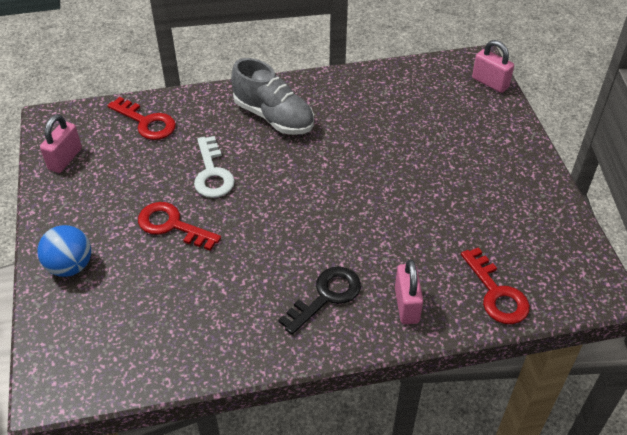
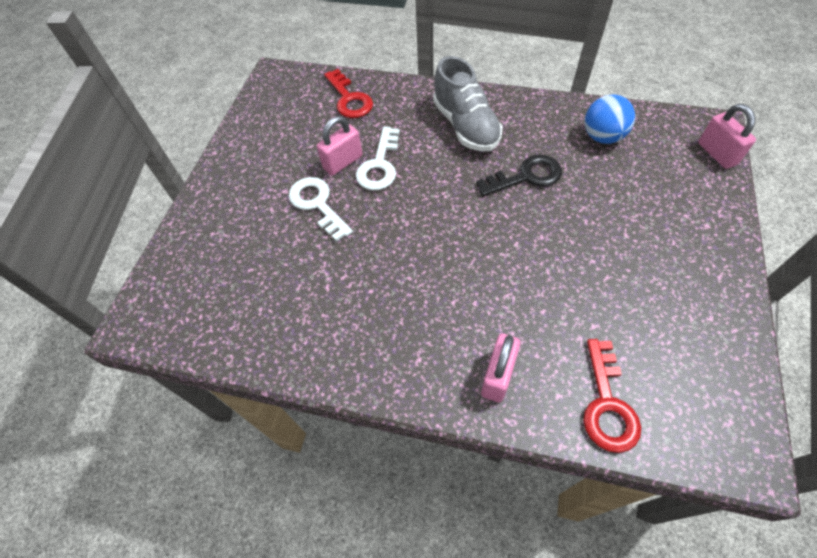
camera: 30 degrees right, 10 degrees up
blue ball [37,225,91,277] -> blue ball moved to [585,94,635,144]
pink padlock [40,114,82,173] -> pink padlock moved to [317,116,362,176]
red key [138,202,221,251] -> white key [289,177,353,242]
black key [278,266,361,335] -> black key moved to [476,154,562,196]

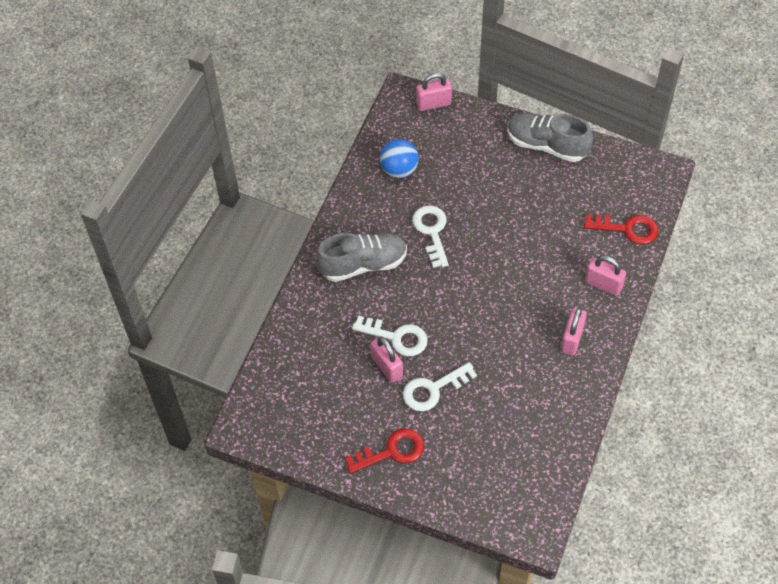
camera: 85 degrees left, 0 degrees up
red key [324,69,373,118] -> red key moved to [345,429,424,474]
black key [476,154,562,196] -> white key [412,205,449,268]
none -> grey shoe [507,113,593,162]
none -> pink padlock [561,308,587,356]

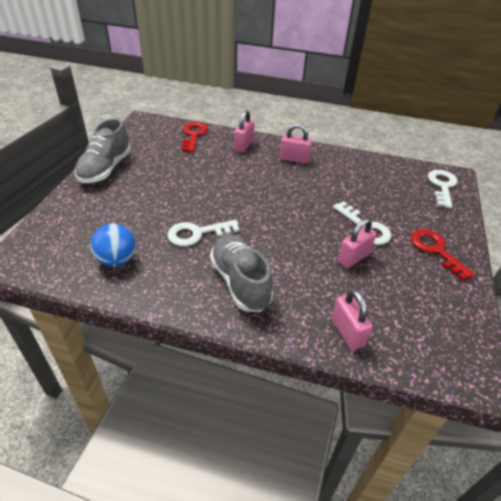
camera: 100 degrees left, 15 degrees down
white key [352,315,428,356] -> white key moved to [428,170,458,208]
pink padlock [416,73,452,111] -> pink padlock moved to [331,290,373,350]

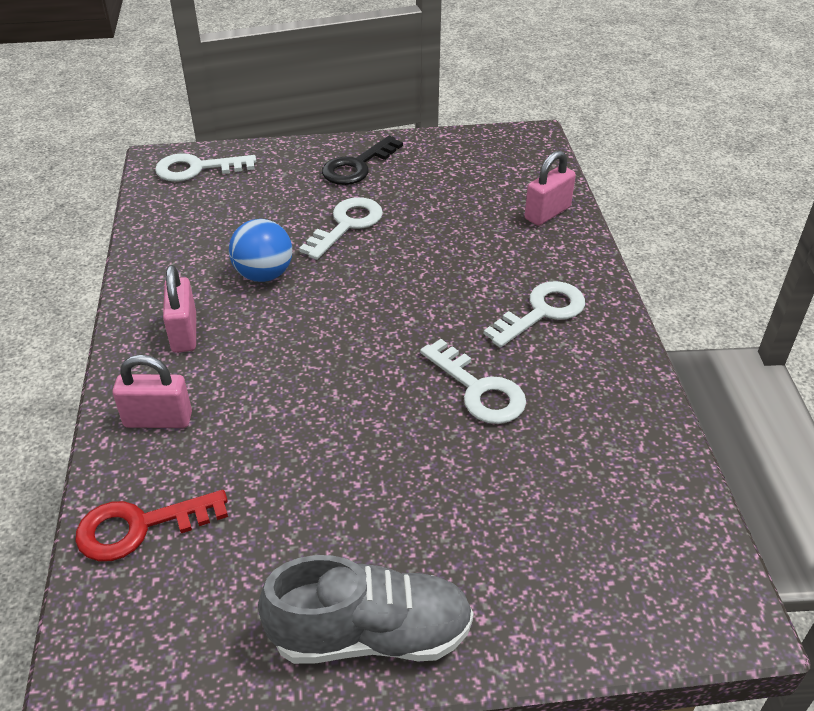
camera: 110 degrees left, 0 degrees up
blue ball [90,224,135,267] -> blue ball moved to [229,219,292,282]
grey shoe [210,234,273,312] -> white key [484,281,585,348]
pink padlock [338,218,376,268] -> none
red key [411,229,475,281] -> black key [322,135,403,185]

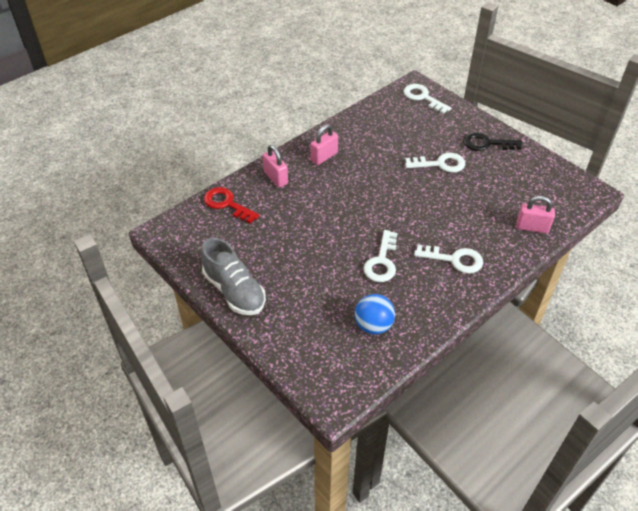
camera: 55 degrees right, 5 degrees up
blue ball [229,219,292,282] -> blue ball moved to [355,294,395,334]

